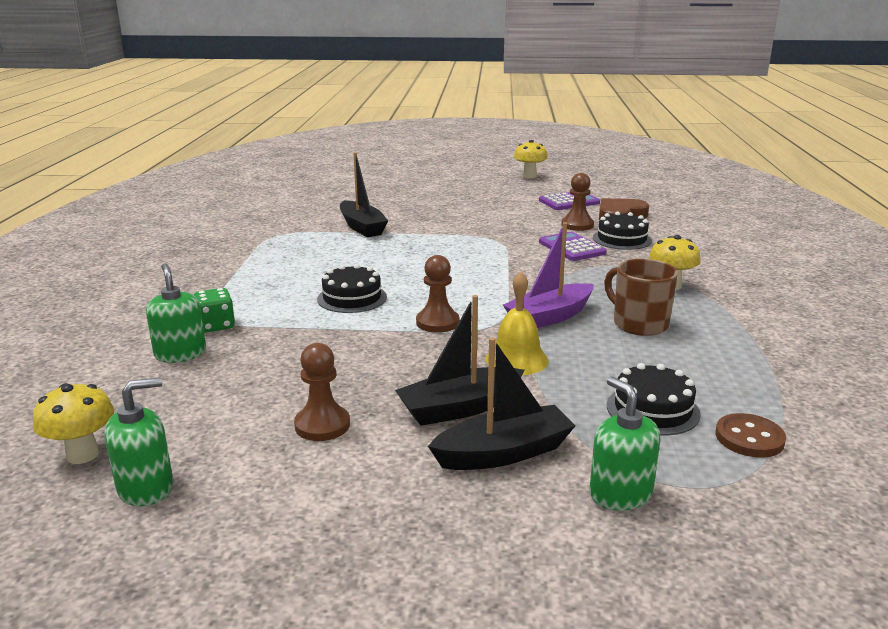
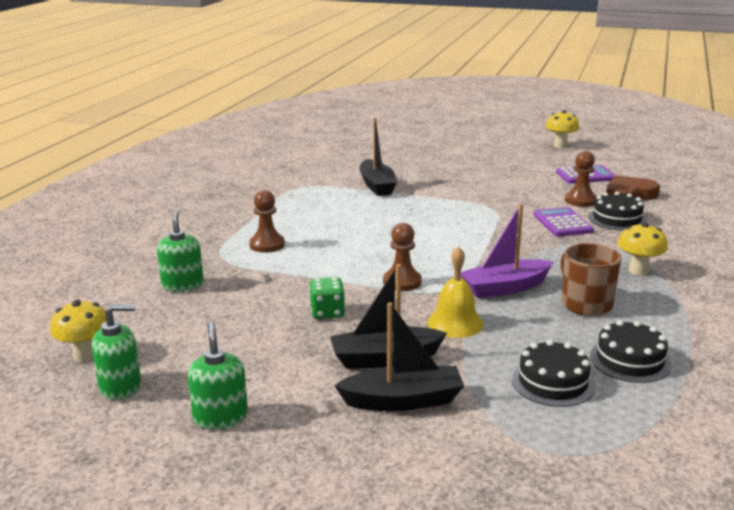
camera: 15 degrees right, 0 degrees up
green dice [194,288,235,333] -> green dice moved to [309,277,345,319]
brown pawn [294,343,350,441] -> brown pawn moved to [249,190,285,253]
black cake [317,264,387,313] -> black cake moved to [590,320,672,383]
green soap dispenser [589,376,660,511] -> green soap dispenser moved to [188,322,248,430]
brown button [715,413,786,458] -> none

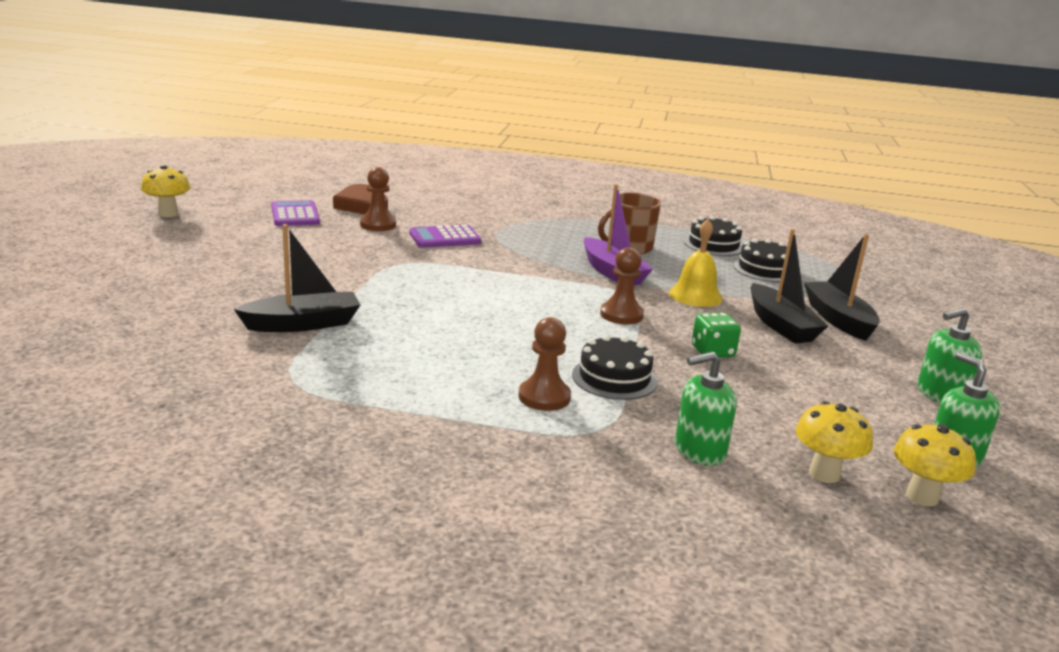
camera: 100 degrees left, 0 degrees up
black cake [588,191,647,231] -> black cake moved to [572,335,658,400]
yellow mushroom [617,223,668,275] -> yellow mushroom moved to [796,401,873,483]

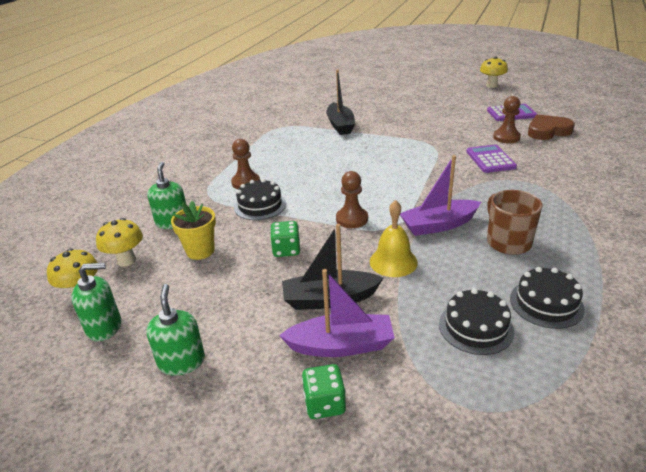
camera: 105 degrees right, 10 degrees up
black boat [804,234,880,341] -> purple boat [279,269,395,357]
none -> yellow flower pot [171,201,216,260]
none -> green dice [302,364,346,419]

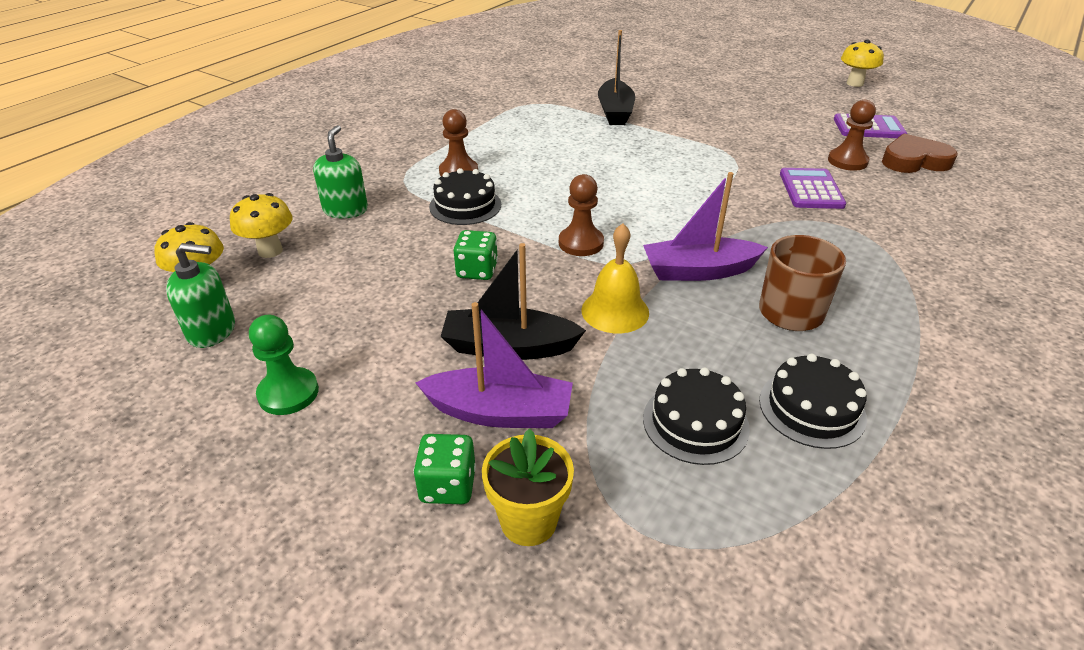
camera: 10 degrees right, 5 degrees up
green soap dispenser [146,284,205,376] -> green pawn [249,315,319,415]
yellow flower pot [171,201,216,260] -> yellow flower pot moved to [482,428,574,546]

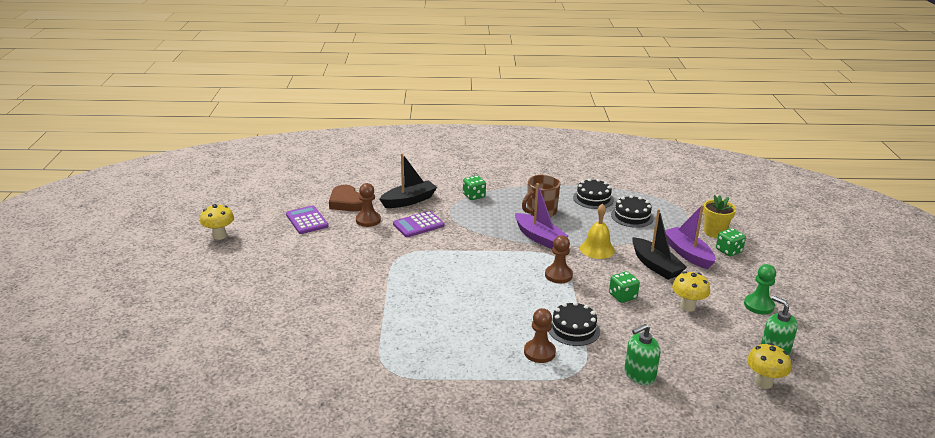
camera: 125 degrees left, 10 degrees down
yellow mushroom [230,193,293,258] -> yellow mushroom moved to [672,271,710,312]
black boat [598,30,635,125] -> black boat moved to [380,153,437,208]
none -> green dice [463,175,486,200]

